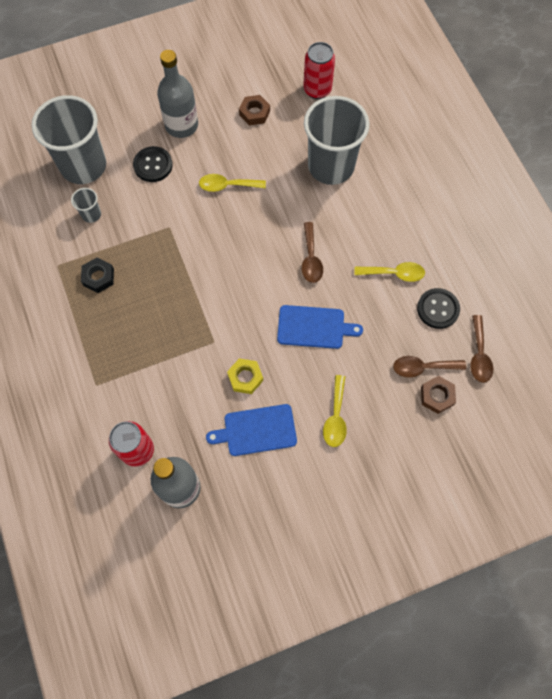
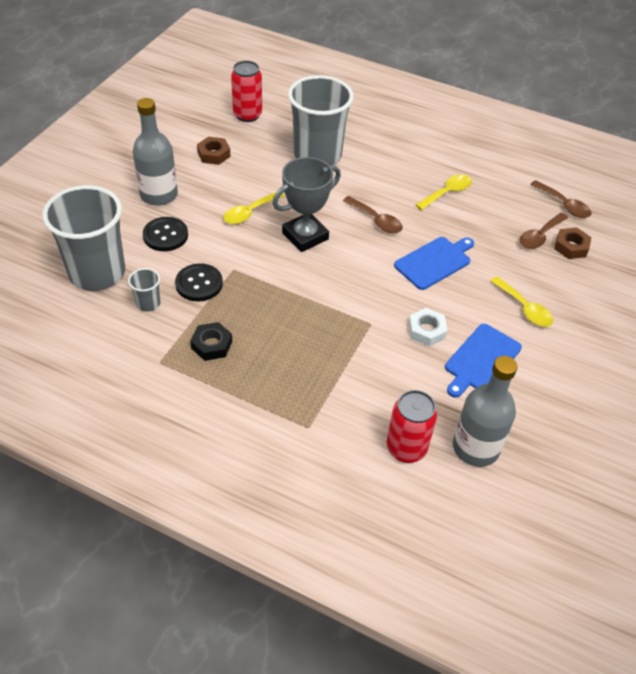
camera: 45 degrees left, 20 degrees down
yellow nut [227,358,263,394] -> white nut [408,308,448,346]
black button [417,288,460,329] -> black button moved to [175,264,223,301]
none -> grey trophy [272,157,341,252]

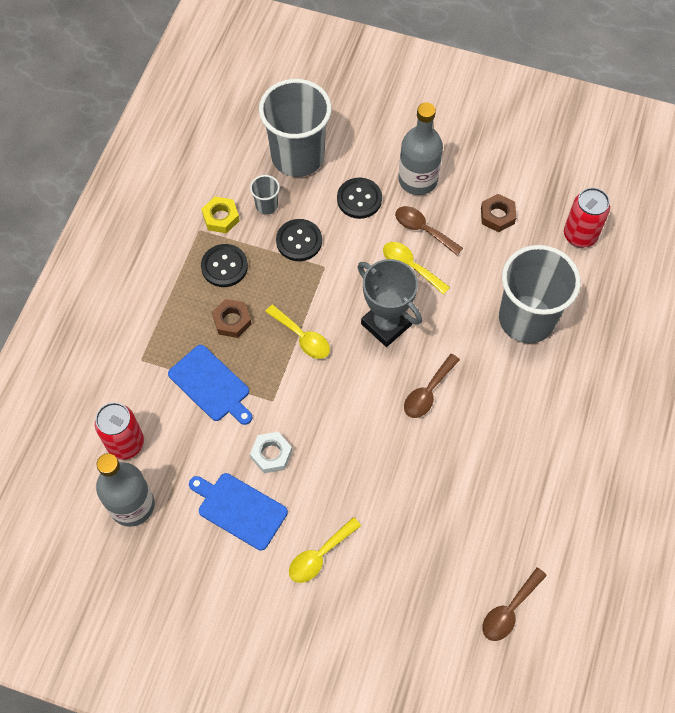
camera: 85 degrees right, 15 degrees up
black nut [190,322,232,361] -> black button [201,244,248,287]
blue cutting board [394,237,474,290] -> blue cutting board moved to [168,345,252,425]
yellow spoon [416,174,472,210] -> yellow spoon moved to [265,305,330,359]
brown spoon [520,213,568,249] -> brown spoon moved to [395,206,463,255]
brown nut [554,227,591,259] -> brown nut moved to [212,299,252,338]
none -> yellow nut [202,197,240,233]

